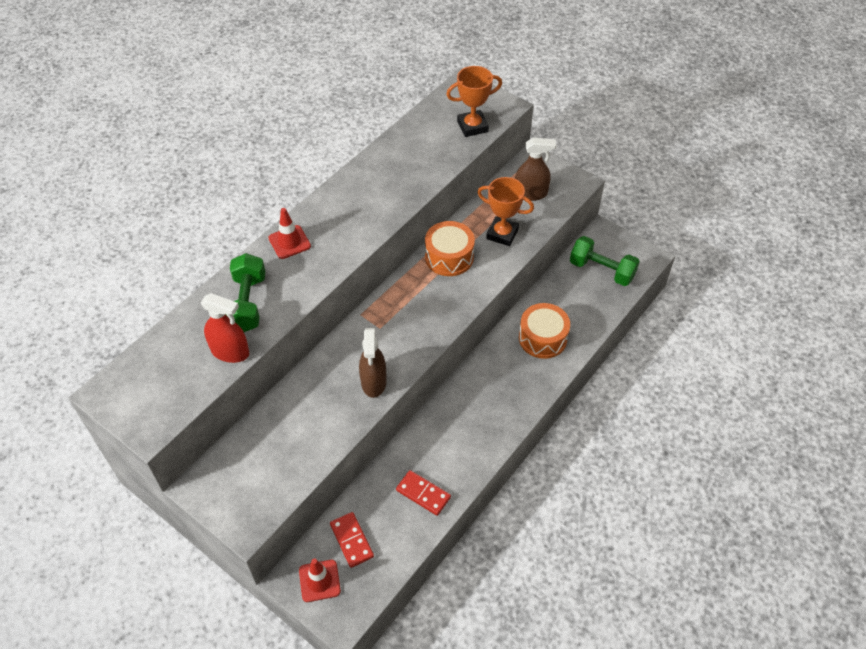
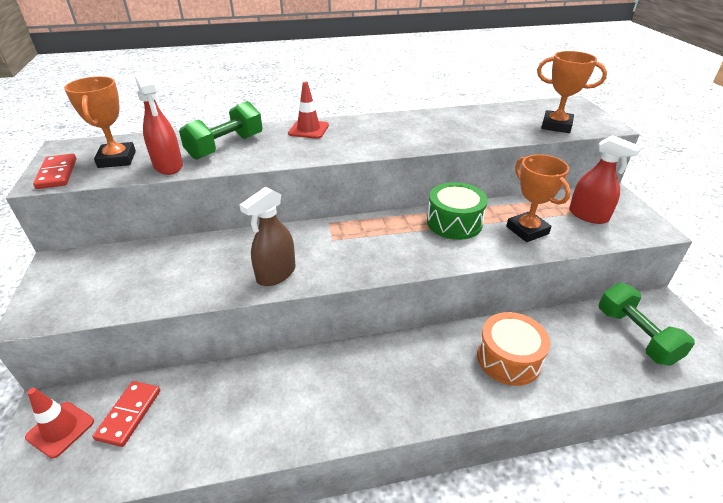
camera: 40 degrees right, 15 degrees down
red domino [396,470,451,516] -> red domino moved to [33,154,77,189]
orange drum [425,221,475,276] -> green drum [427,182,488,240]
brown spray bottle [515,138,556,201] -> red spray bottle [569,135,642,224]
none -> orange trophy [64,76,136,168]

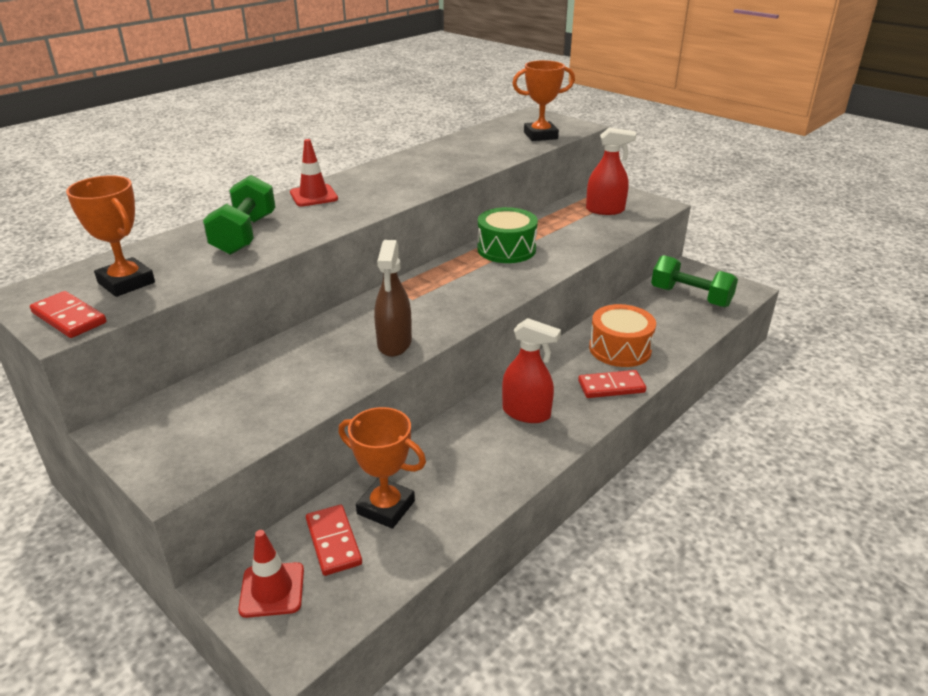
camera: 35 degrees left, 5 degrees down
red spray bottle [135,71,183,175] -> red spray bottle moved to [502,318,561,423]
orange trophy [506,154,571,242] -> orange trophy moved to [338,407,426,529]
none -> red domino [578,370,646,398]

